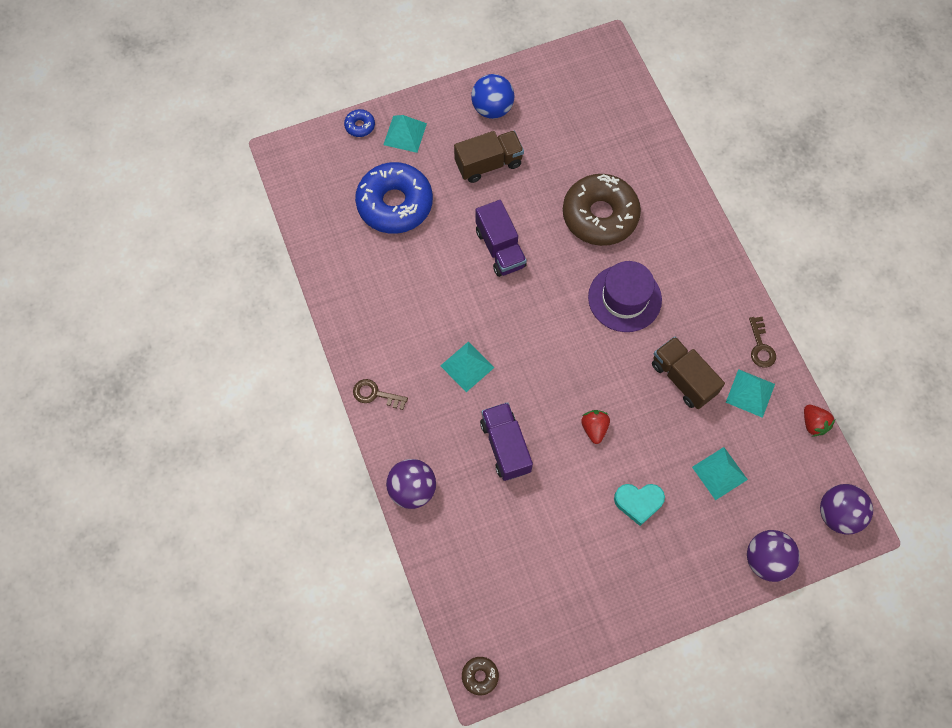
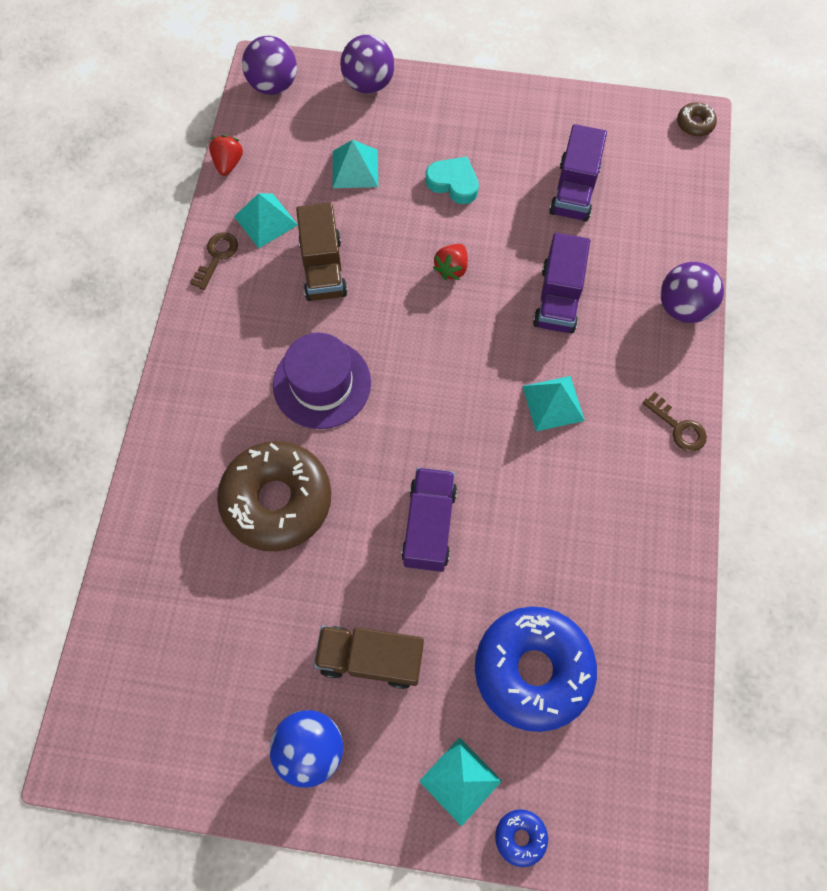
camera: 150 degrees left, 0 degrees up
none -> purple truck [549,124,607,222]

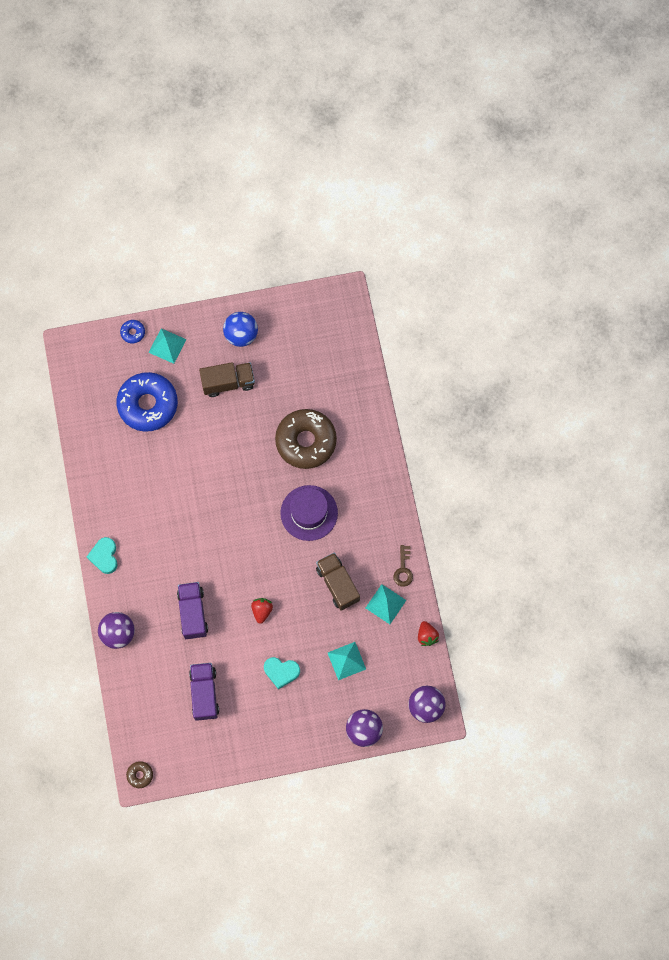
camera: 160 degrees right, 5 degrees up
purple truck [401,467,457,572] -> none
turquoise pyramid [522,376,585,431] -> none
brown key [643,392,707,452] -> turquoise heart [87,537,118,574]

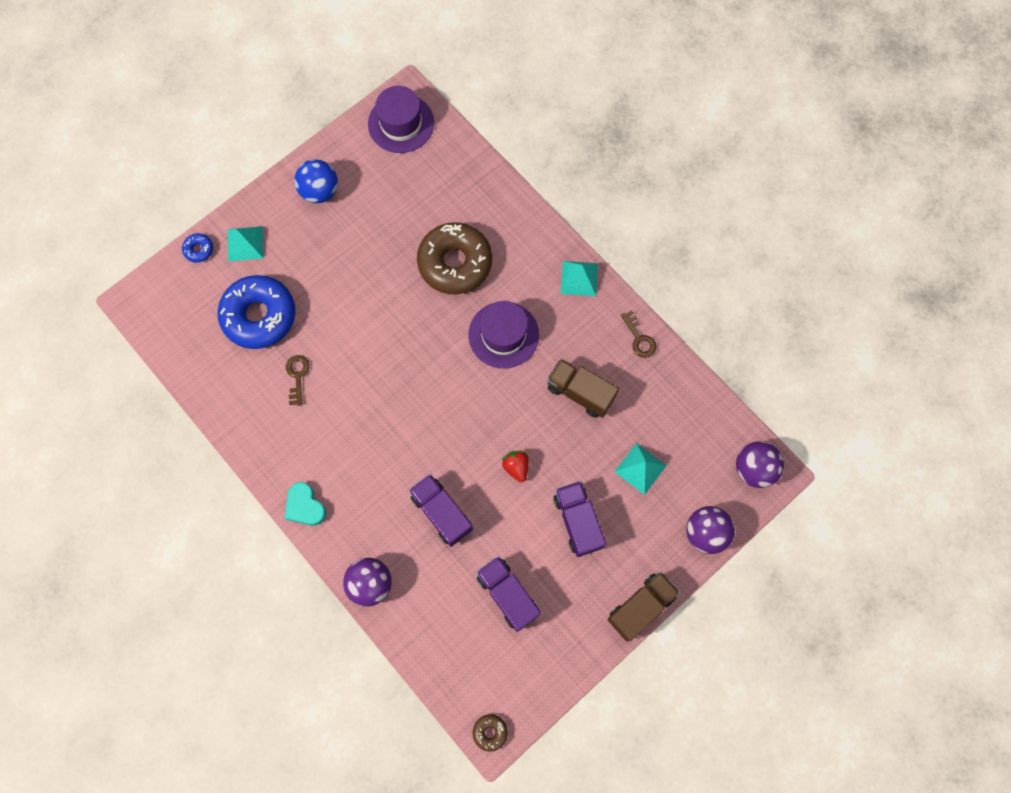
camera: 30 degrees left, 0 degrees up
brown truck [199,362,255,397] -> brown truck moved to [607,571,680,642]
turquoise heart [264,657,300,689] -> purple truck [554,481,606,557]
turquoise pyramid [366,584,406,624] -> turquoise pyramid moved to [561,261,598,296]
red strawberry [418,621,439,646] -> none
none -> brown key [286,355,310,406]
none -> purple hat [368,86,434,153]

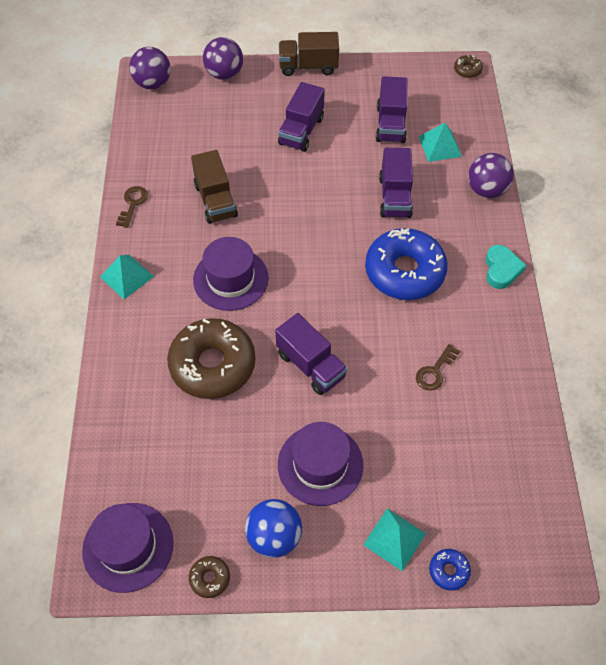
camera: 140 degrees left, 15 degrees down
blue donut [218,275,296,349] -> blue donut moved to [365,228,448,300]
red strawberry [502,451,529,482] -> none
turquoise pyramid [614,443,667,495] -> turquoise pyramid moved to [419,123,462,162]
none -> brown donut [189,556,230,598]
none -> purple truck [275,313,348,395]
none -> purple hat [278,422,363,506]

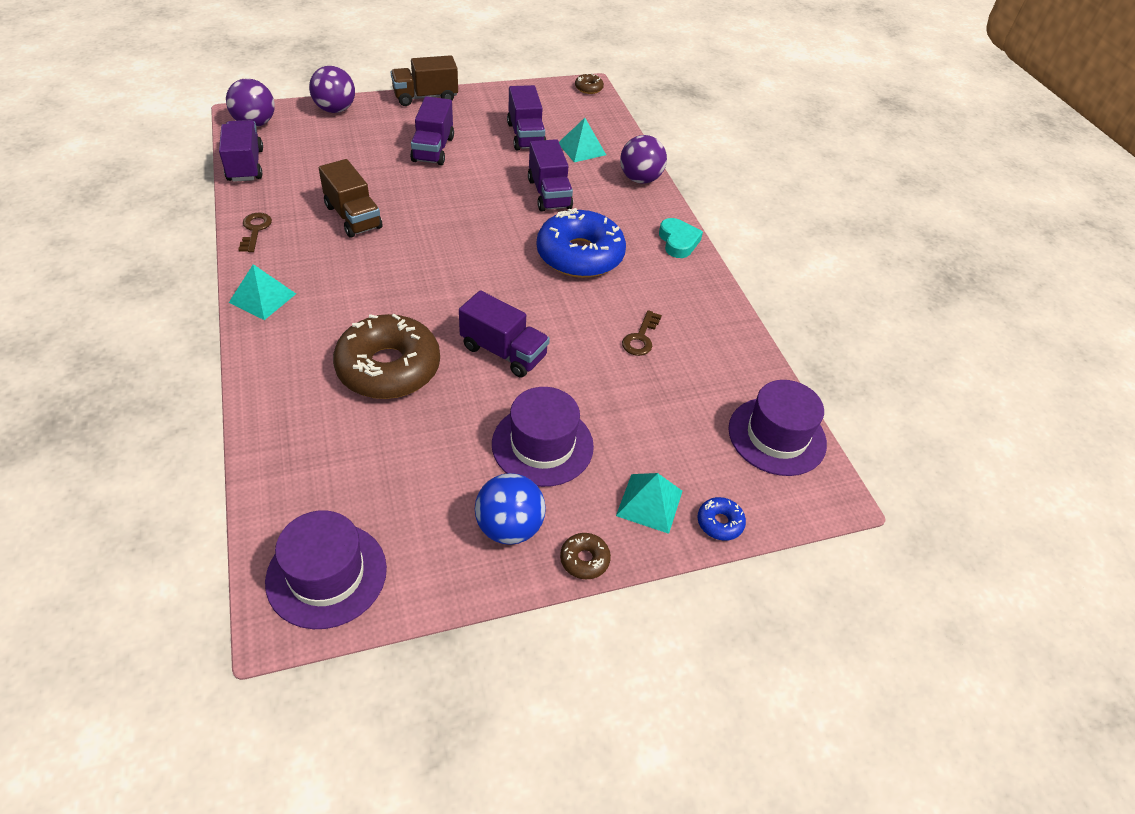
camera: 20 degrees left, 10 degrees down
brown donut [189,556,230,598] -> brown donut moved to [560,533,611,579]
purple hat [193,237,269,311] -> purple hat moved to [728,380,827,476]
none -> purple truck [219,120,263,182]

